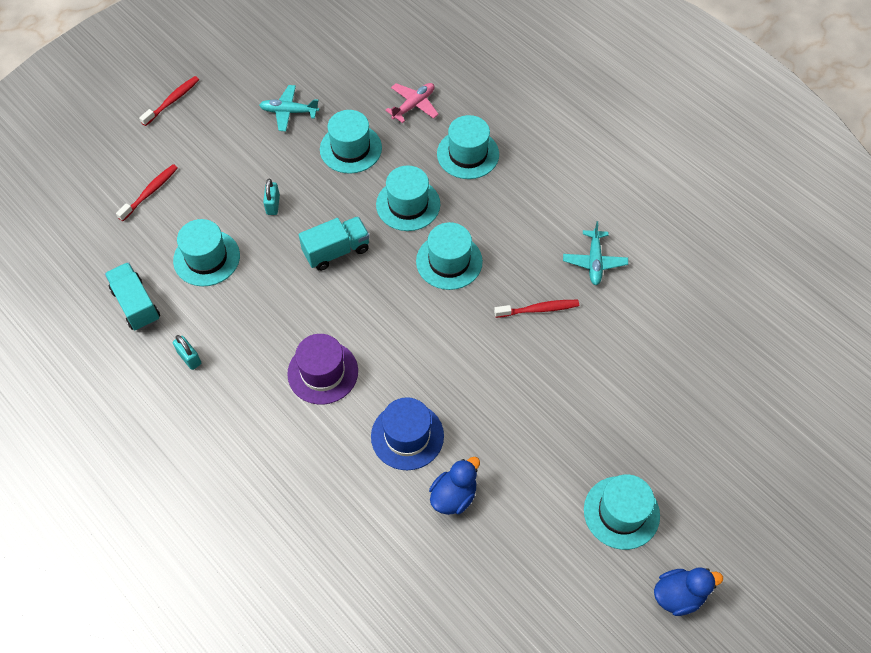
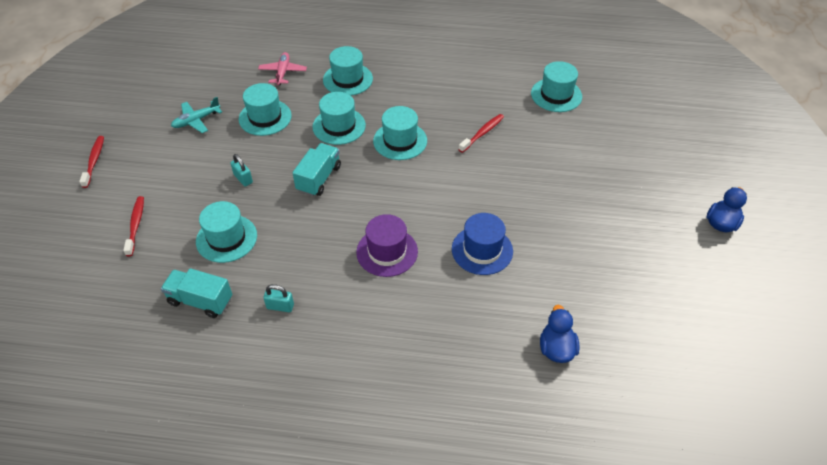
camera: 40 degrees left, 10 degrees down
blue duck [429,457,480,515] -> blue duck moved to [540,305,580,363]
turquoise plane [563,221,628,285] -> none
turquoise hat [584,474,660,550] -> turquoise hat moved to [531,61,582,112]

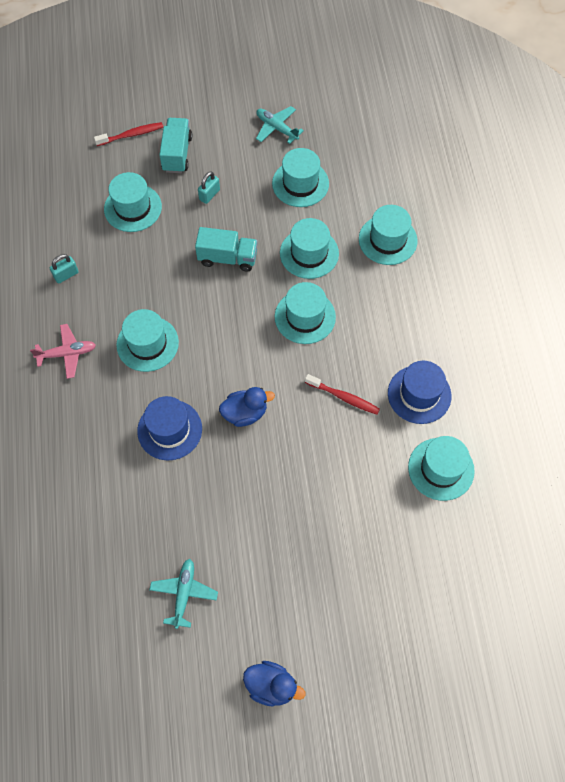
camera: 75 degrees right, 15 degrees up
red toothbrush [79,136,104,188] -> none
turquoise truck [161,268,232,318] -> turquoise truck moved to [159,118,192,173]
pink plane [258,52,307,85] -> pink plane moved to [30,324,96,379]
turquoise padlock [263,284,294,312] -> turquoise padlock turned 60 degrees clockwise [50,254,79,284]
purple hat [356,214,418,277] -> turquoise hat [116,309,179,372]
blue duck [540,305,580,363] -> blue duck moved to [219,387,275,427]
none -> turquoise plane [149,559,218,629]
none -> blue hat [388,361,451,424]

